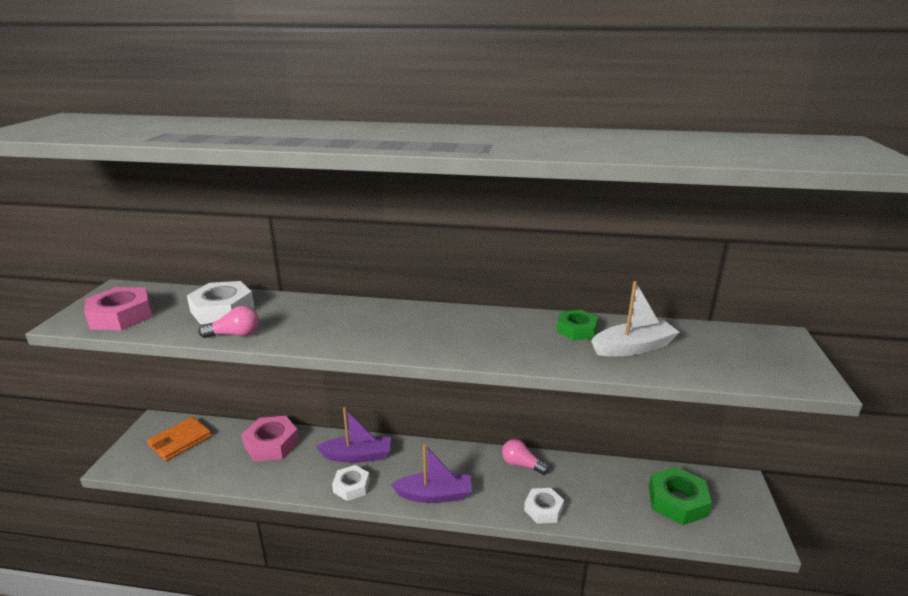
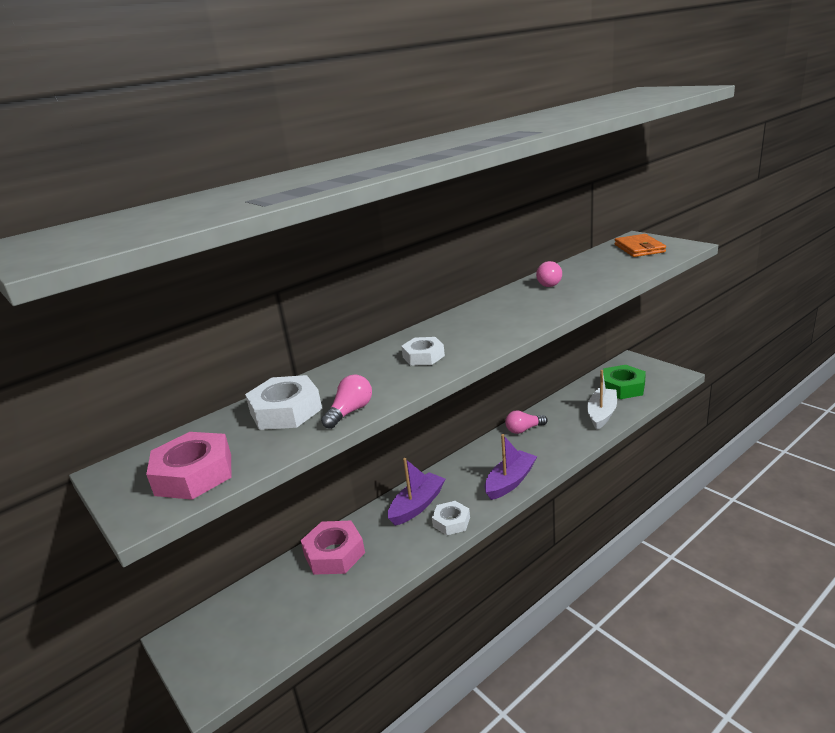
camera: 45 degrees left, 0 degrees up
orange wallet [147,417,212,461] -> orange wallet moved to [614,234,666,257]
white nut [524,488,564,524] -> white nut moved to [401,337,445,366]
green nut [557,310,598,340] -> pink light bulb [536,261,562,287]
white boat [591,281,680,356] -> white boat moved to [587,370,617,430]

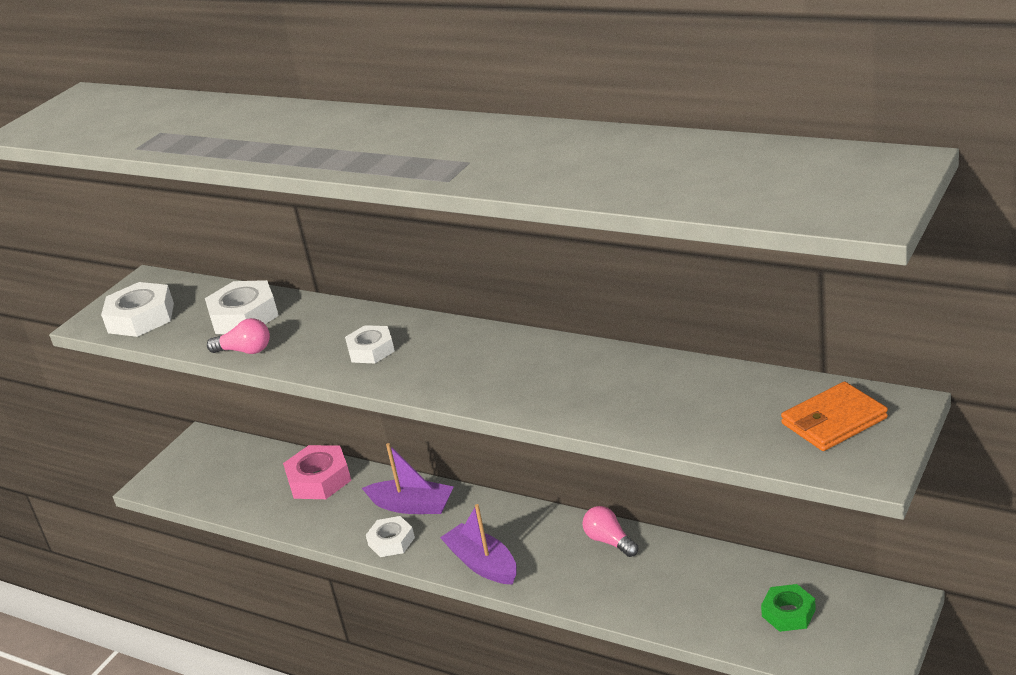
camera: 70 degrees right, 5 degrees up
pink nut [146,432,231,500] -> white nut [101,282,174,337]
purple boat [484,434,537,500] -> purple boat turned 150 degrees counterclockwise [440,504,517,584]
pink light bulb [536,261,562,287] -> none
white boat [587,370,617,430] -> none
green nut [603,365,646,399] -> green nut [761,584,816,632], size x0.64

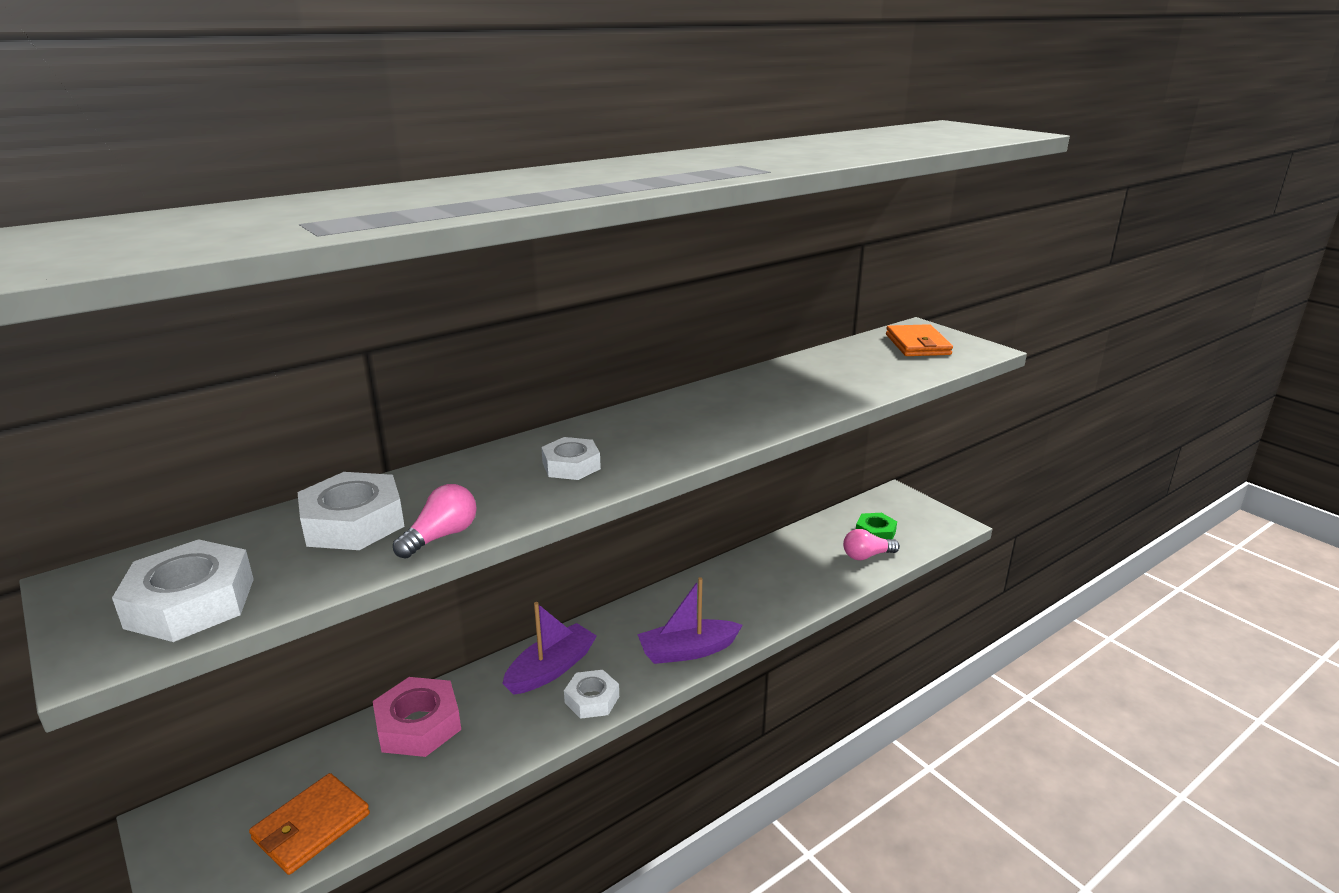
camera: 70 degrees left, 5 degrees down
pink light bulb [582,506,639,557] -> pink light bulb moved to [843,529,900,560]
none -> orange wallet [249,773,370,875]

